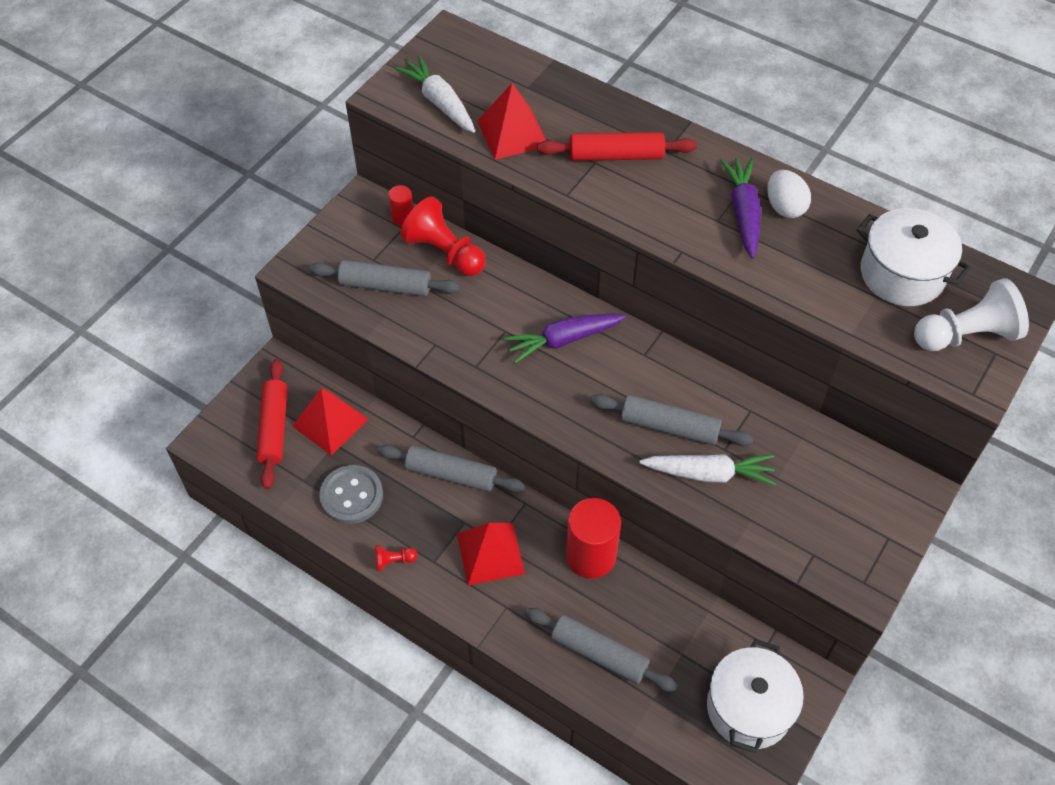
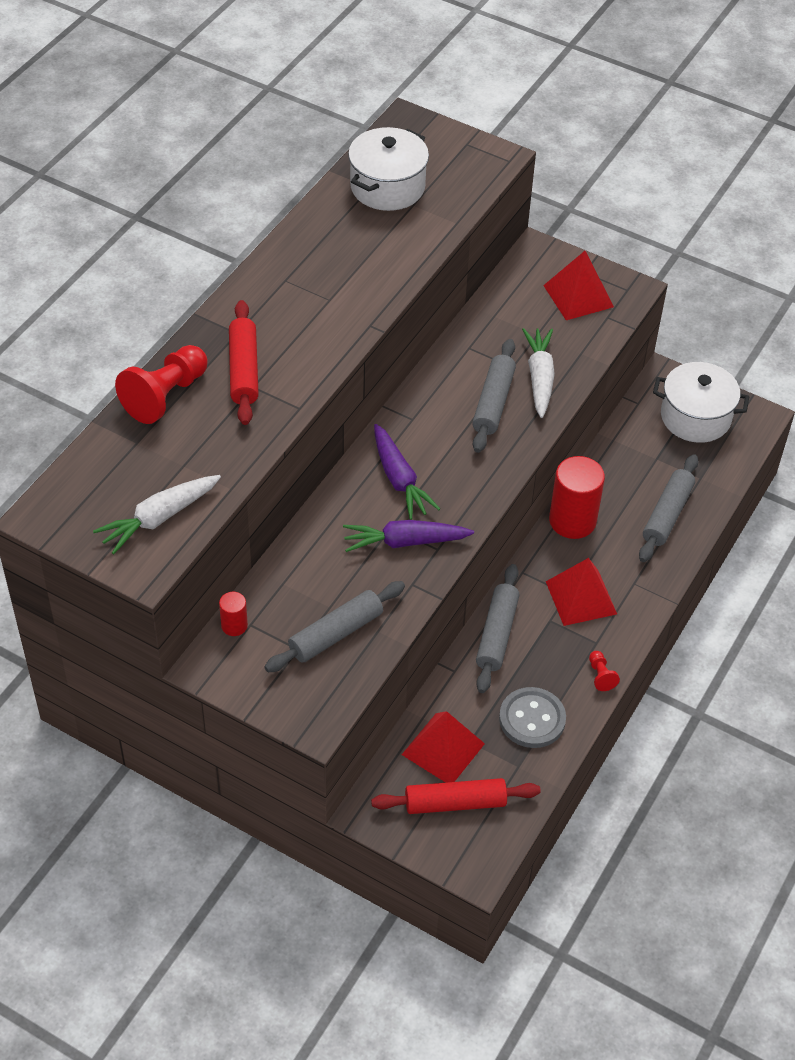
camera: 95 degrees left, 5 degrees down
grey rolling pin [309,260,460,296] -> grey rolling pin turned 45 degrees clockwise [264,581,405,672]
red pawn [400,196,486,276] -> red pawn moved to [115,345,208,424]
red pyramid [477,83,546,160] -> red pyramid moved to [543,251,614,320]
purple carrot [720,158,761,259] -> purple carrot moved to [343,520,474,552]
white egg [767,170,811,218] -> none
white pawn [914,278,1029,351] -> none

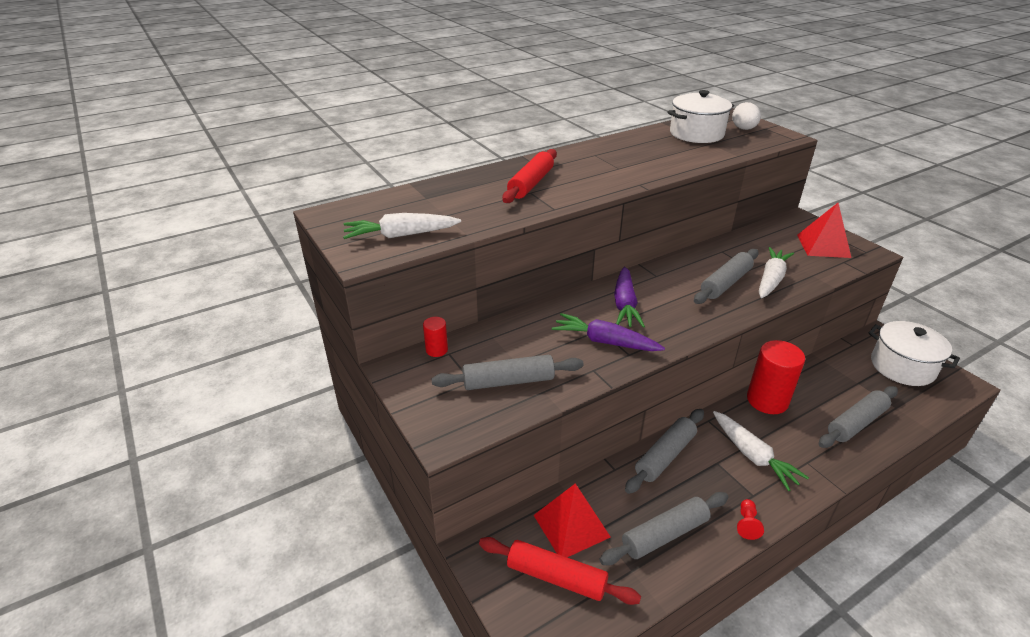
camera: 30 degrees right, 15 degrees down
red pawn [115,345,208,424] -> none
grey button [499,687,566,748] -> grey rolling pin [600,492,728,565]
red pyramid [546,558,617,626] -> white carrot [713,411,809,491]
none -> white egg [732,102,761,130]

